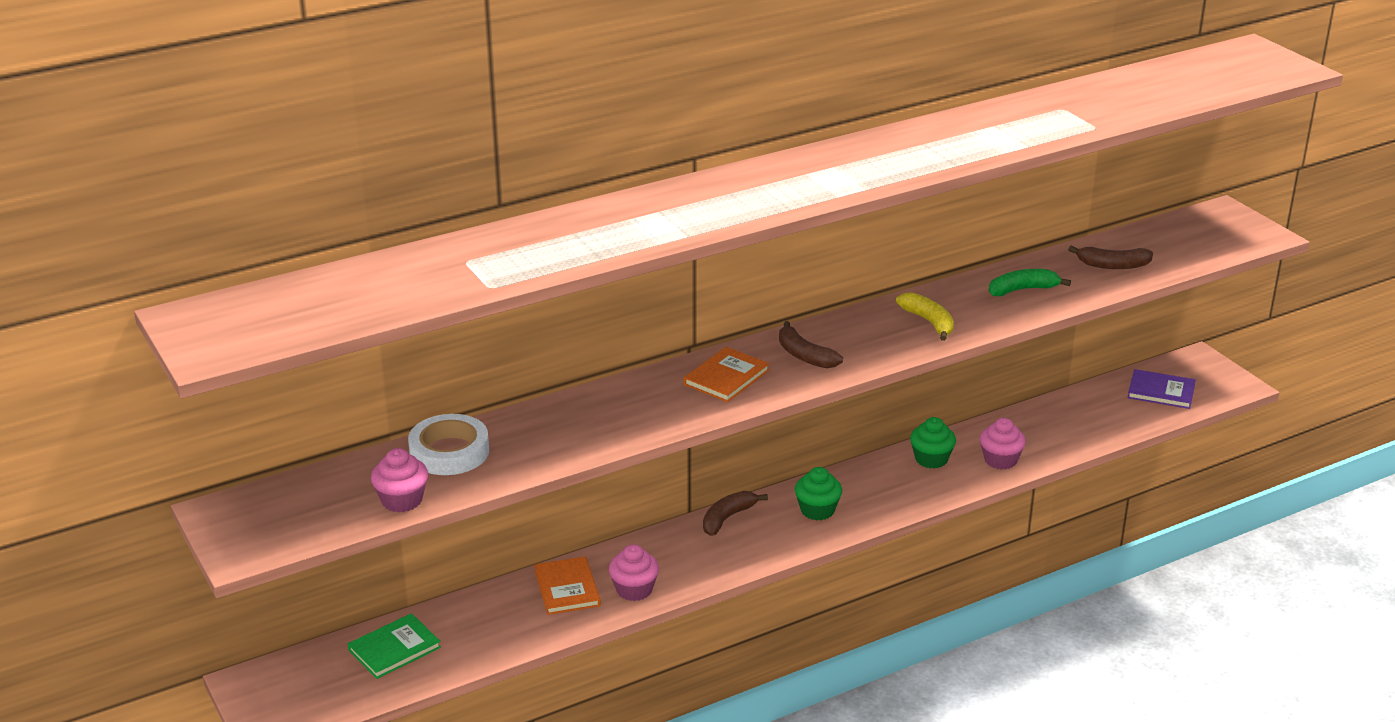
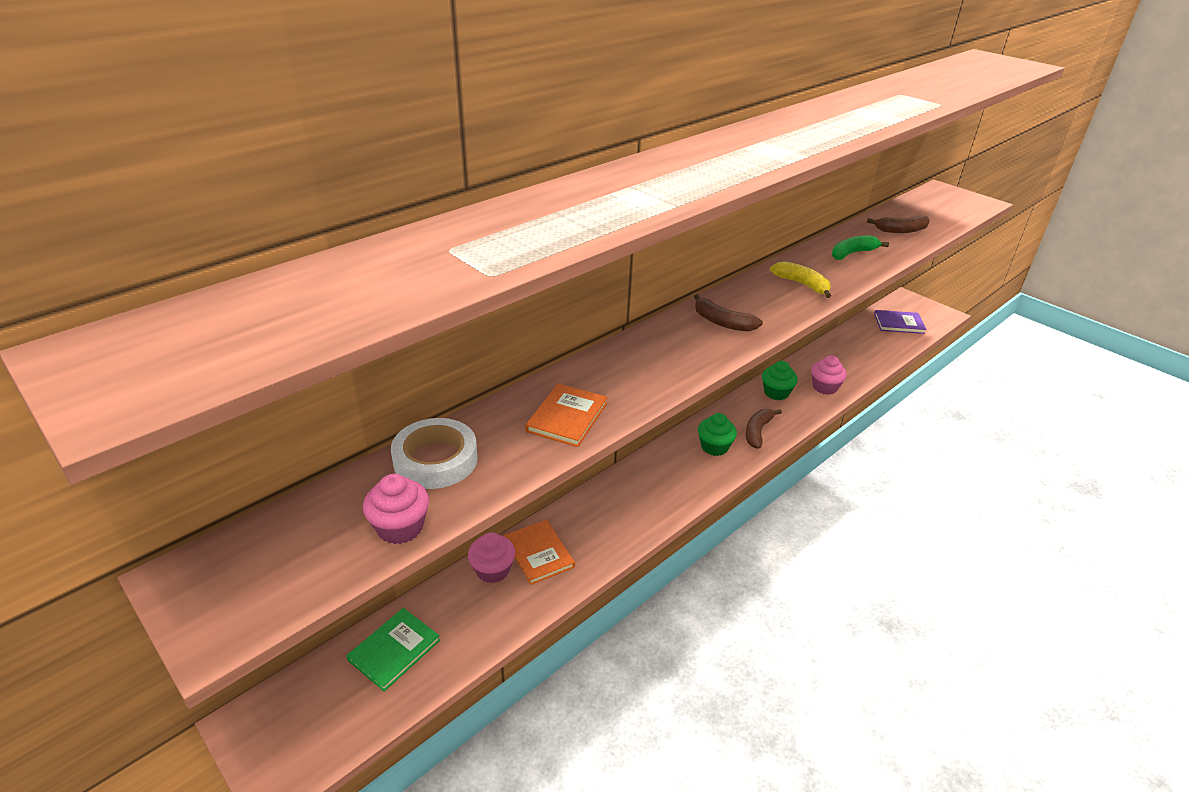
camera: 15 degrees left, 5 degrees up
pink cupcake [609,545,659,601] -> pink cupcake moved to [468,532,515,583]
orange book [684,347,770,402] -> orange book moved to [525,383,608,447]
brown banana [703,491,768,536] -> brown banana moved to [746,409,782,449]

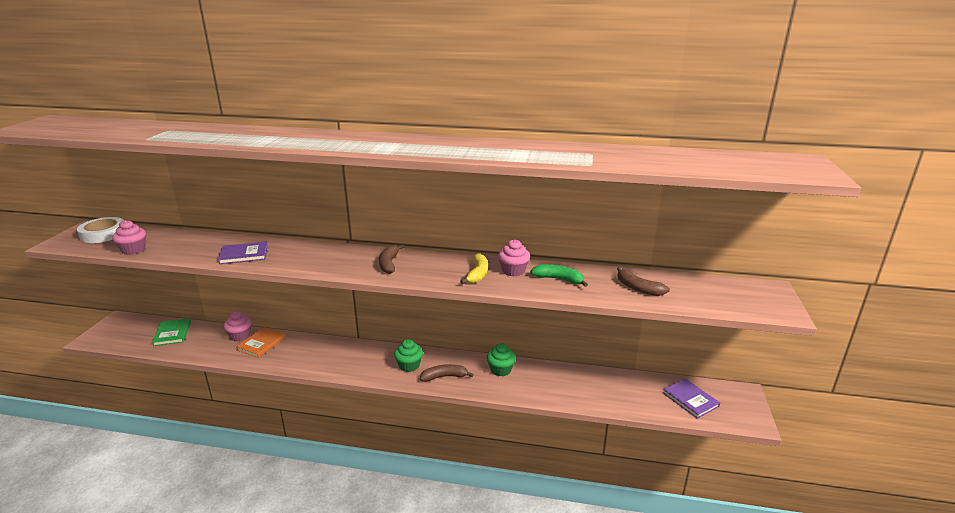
camera: 55 degrees right, 10 degrees down
green book [347,608,440,691] -> green book turned 75 degrees clockwise [152,318,191,346]
white tape [391,418,478,489] -> white tape moved to [77,217,124,243]
orange book [525,383,608,447] -> purple book [218,241,268,264]
pink cupcake [811,356,847,395] -> pink cupcake moved to [498,239,530,276]

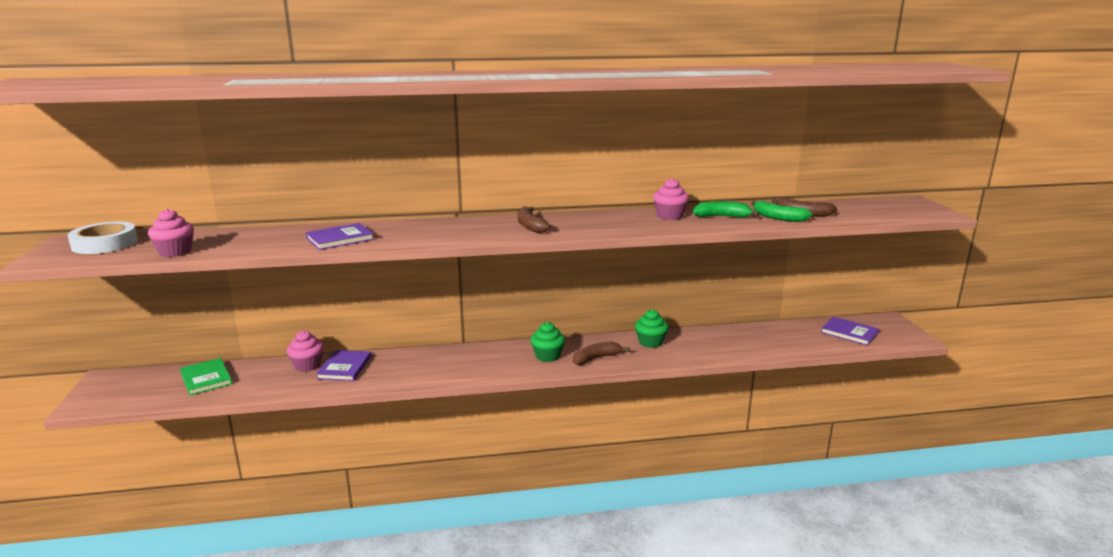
camera: 20 degrees left, 5 degrees down
orange book [236,327,286,358] -> purple book [316,350,371,381]
yellow banana [460,253,488,284] -> none
none -> green banana [751,201,812,222]

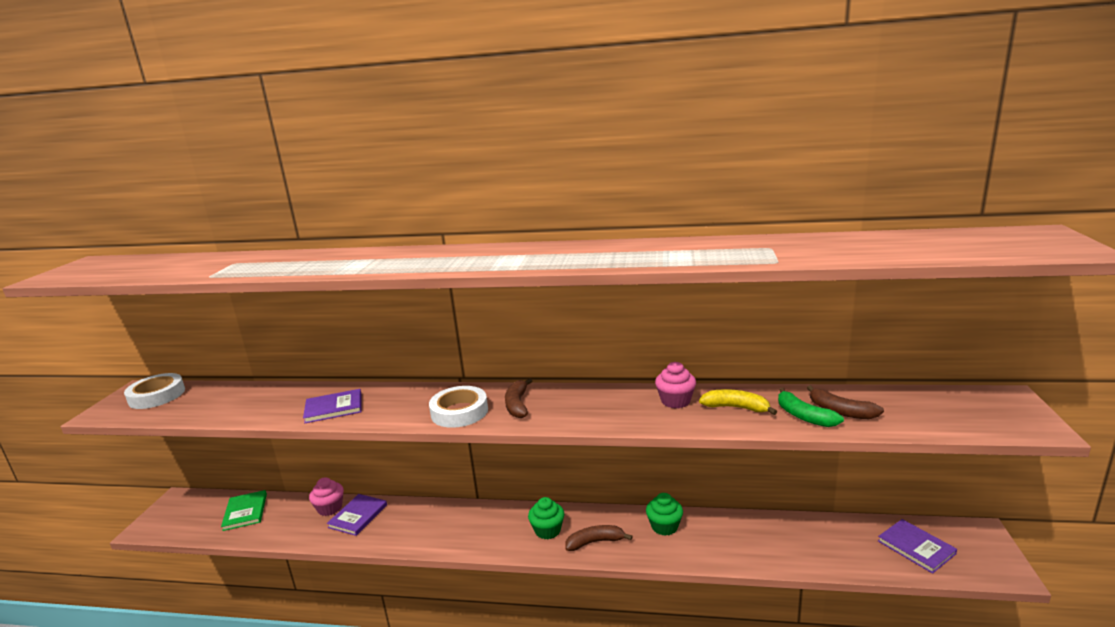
camera: 20 degrees right, 0 degrees up
pink cupcake [148,209,194,257] -> none
green banana [693,201,760,217] -> yellow banana [699,389,777,415]
none -> white tape [429,386,488,428]

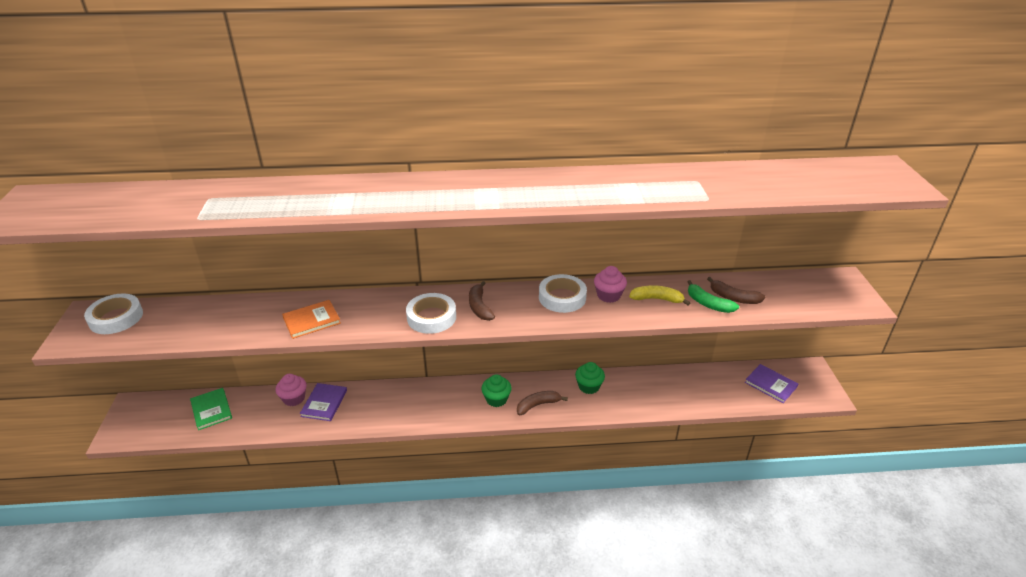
camera: 15 degrees left, 15 degrees up
purple book [303,389,362,423] -> orange book [282,300,341,339]
none -> white tape [539,274,587,313]

